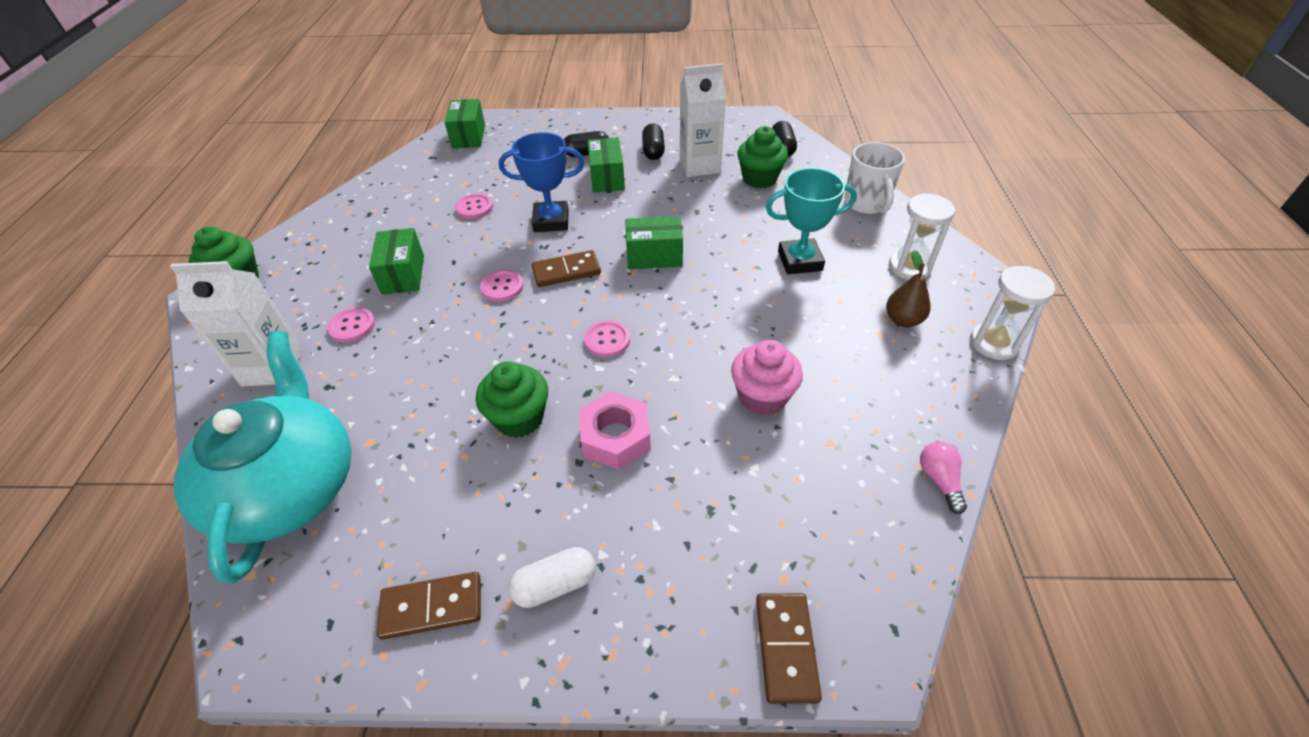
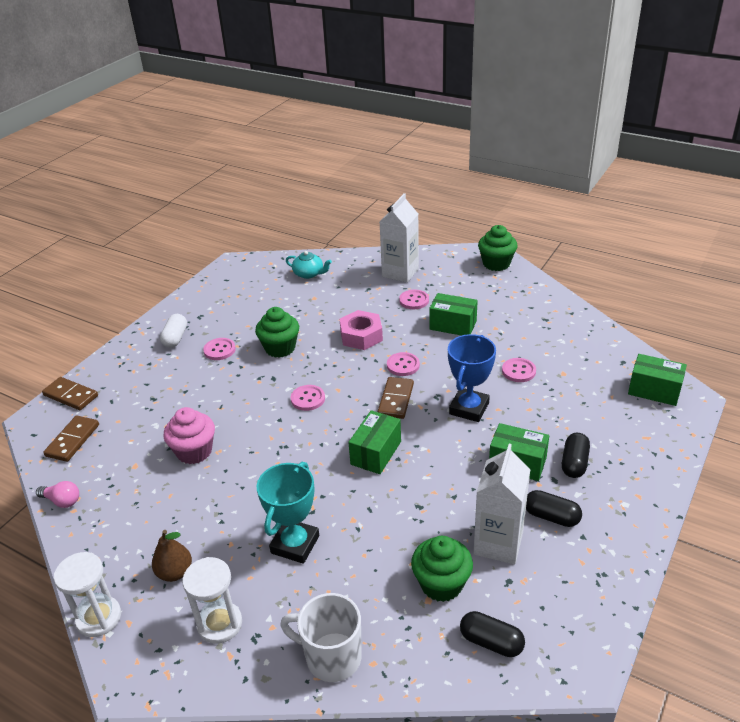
camera: 120 degrees right, 10 degrees down
turquoise teapot [174,331,351,583] -> turquoise teapot [286,251,332,279], size x0.40
brown domino [377,572,481,640] -> brown domino moved to [43,416,99,462]
pink nut [579,391,651,470] -> pink nut moved to [340,310,383,350]
none -> pink button [203,338,236,360]

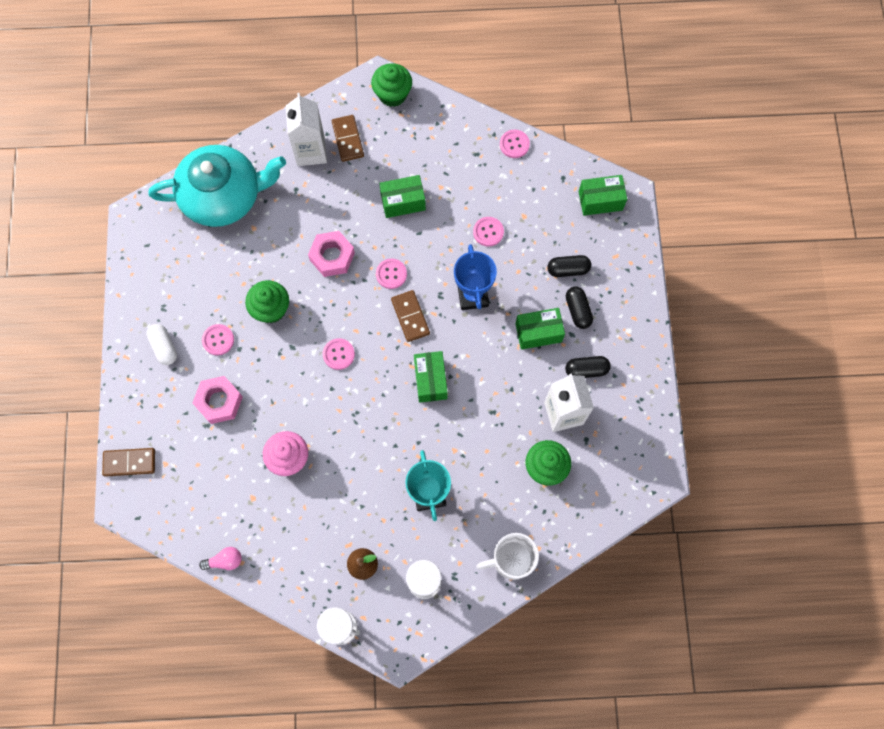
camera: 35 degrees left, 35 degrees up
brown domino [43,416,99,462] -> brown domino moved to [332,115,364,162]
turquoise teapot [286,251,332,279] -> turquoise teapot [148,145,286,227], size x2.47
pink button [399,289,429,309] -> pink button moved to [500,130,530,158]
black capsule [460,611,525,657] -> black capsule moved to [547,255,591,277]
none -> pink nut [192,376,243,424]

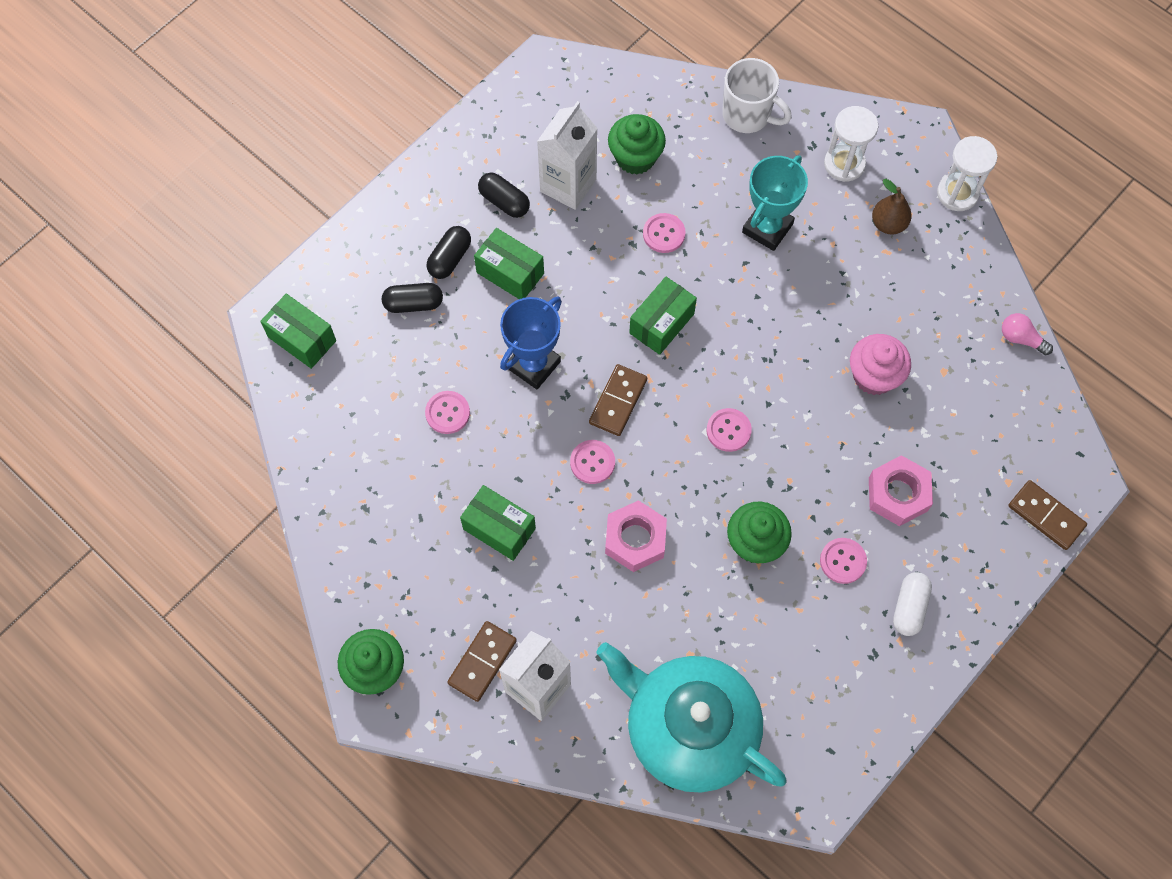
camera: 135 degrees left, 5 degrees down
pink button [500,130,530,158] -> pink button moved to [643,213,686,253]
black capsule [547,255,591,277] -> black capsule turned 45 degrees counterclockwise [382,283,443,313]

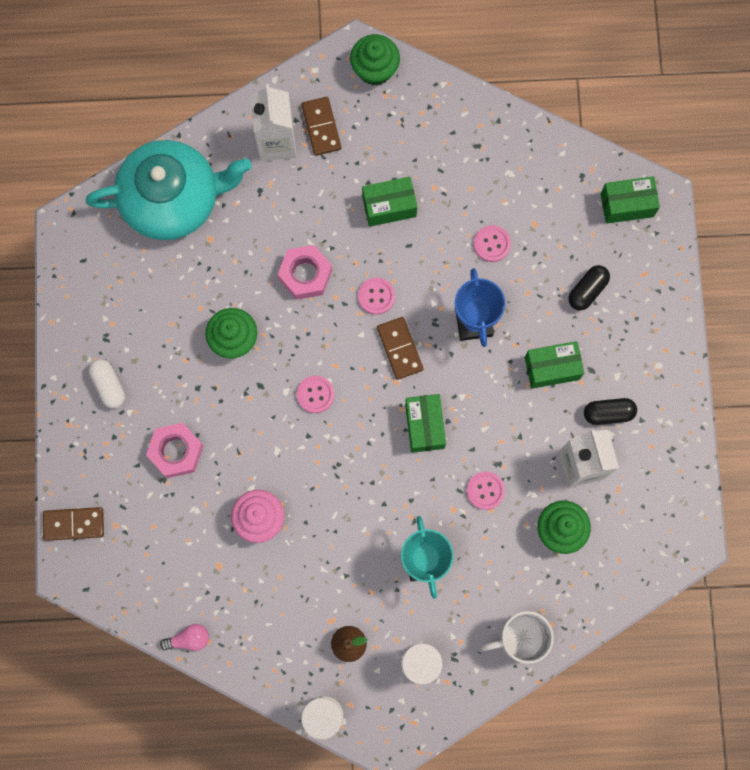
camera: 135 degrees right, 10 degrees up
black capsule [426,226,471,279] -> none
pink button [820,538,867,584] -> none

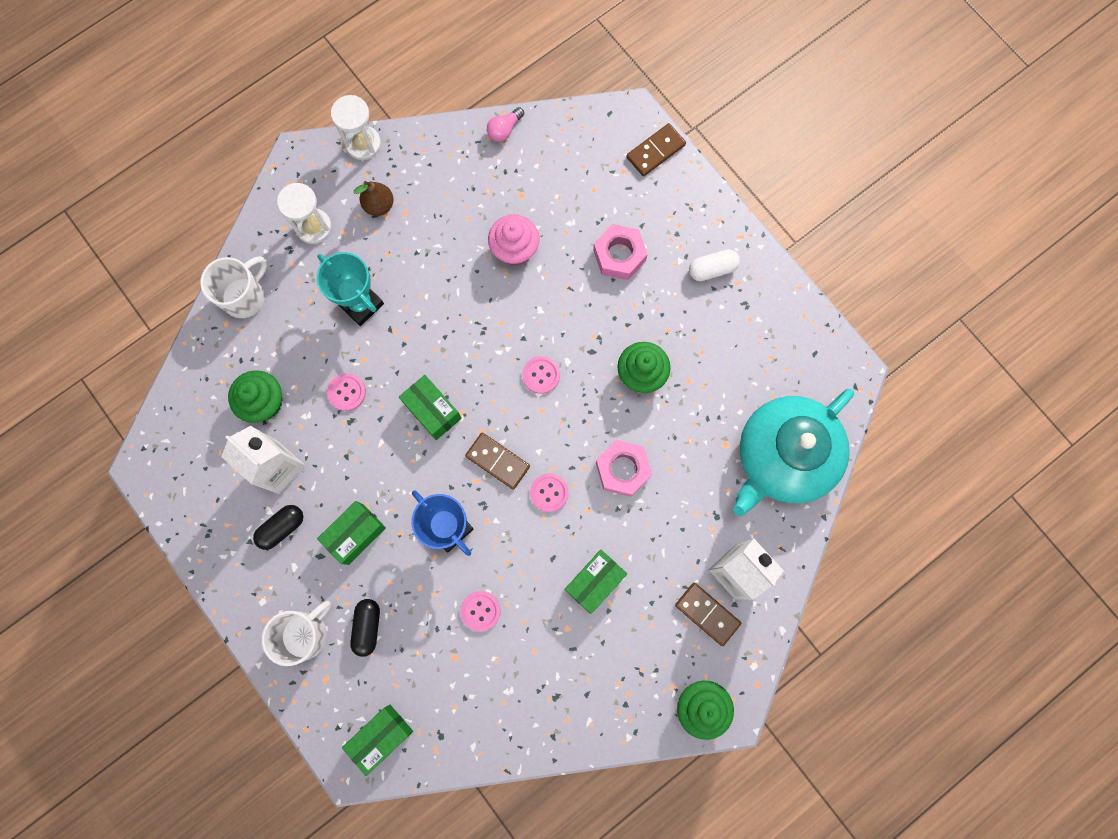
camera: 145 degrees right, 0 degrees up
white capsule [89,359,125,408] -> white capsule turned 45 degrees counterclockwise [689,249,740,281]
none -> white mug [262,601,331,666]

